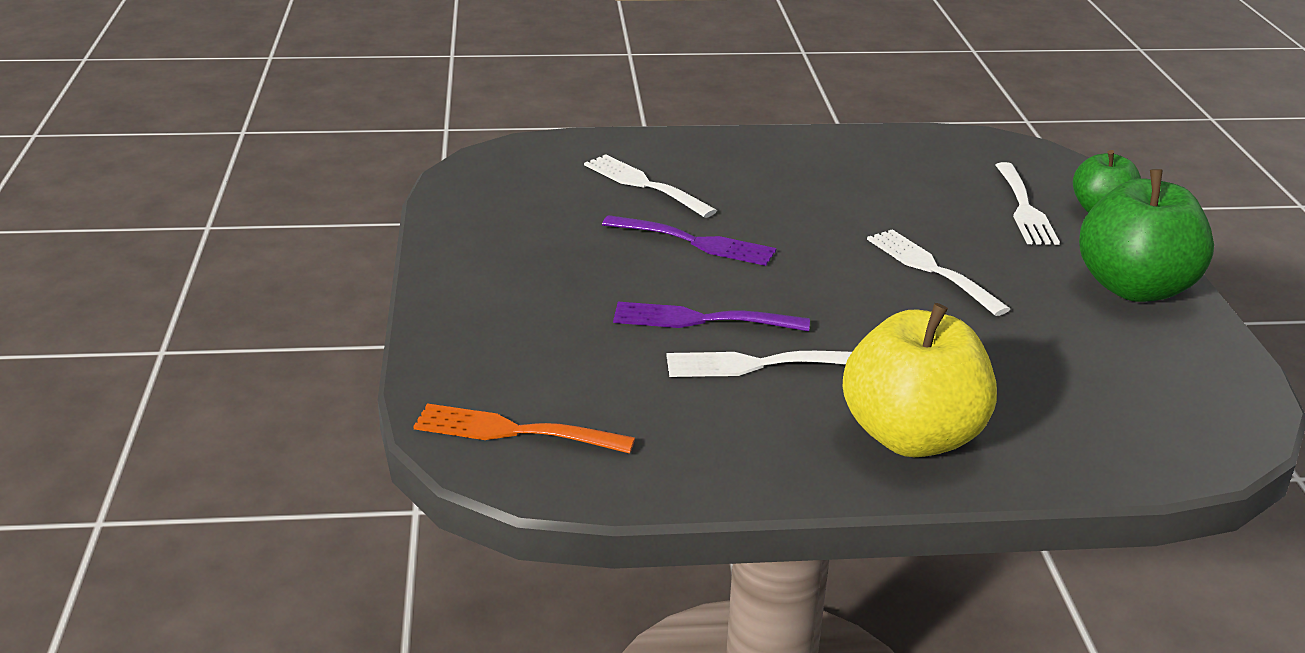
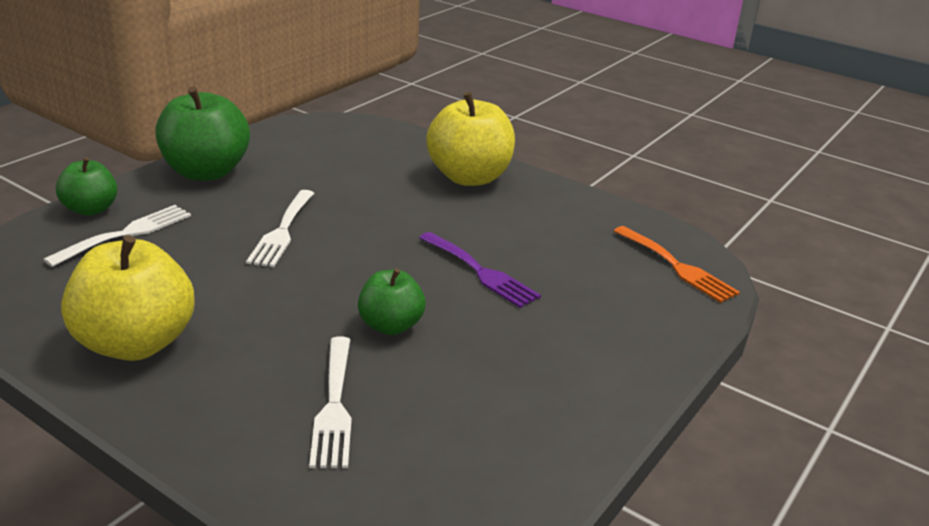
camera: 140 degrees left, 0 degrees up
purple fork [602,215,776,266] -> green apple [358,268,426,335]
white fork [666,351,852,377] -> none
none -> yellow apple [61,235,195,361]

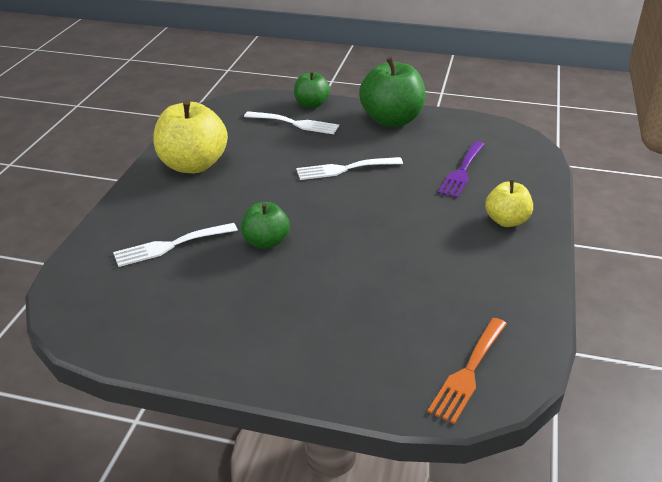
camera: 70 degrees right, 5 degrees up
purple fork [419,232,541,308] -> purple fork moved to [438,141,485,198]
yellow apple [426,92,515,186] -> yellow apple [485,179,533,227], size x0.58

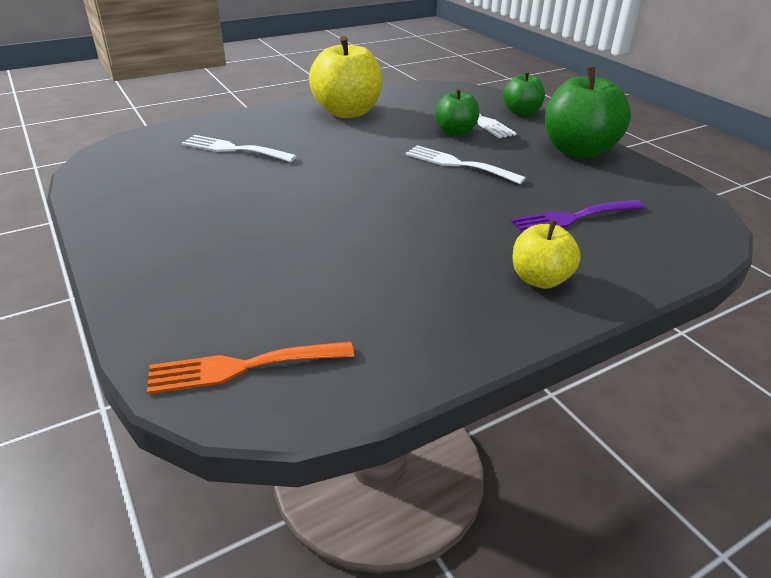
camera: 45 degrees right, 0 degrees up
green apple [241,202,290,249] -> green apple moved to [435,88,480,136]

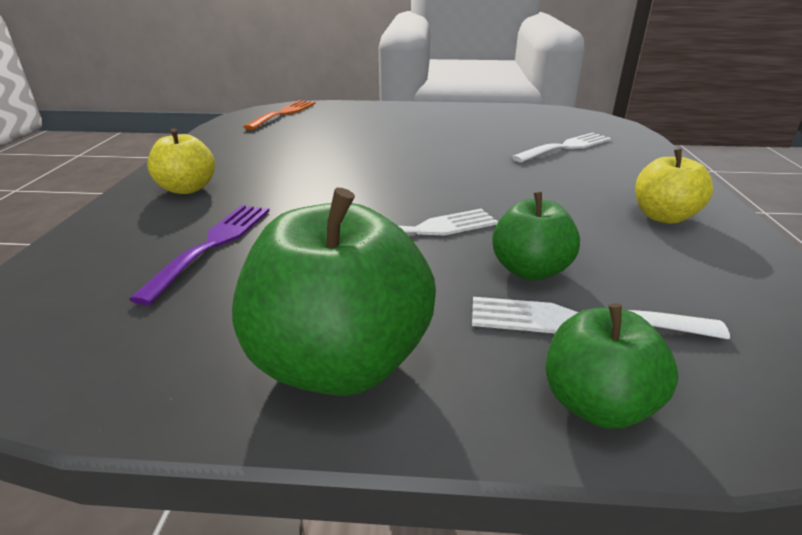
camera: 125 degrees right, 5 degrees down
yellow apple [309,36,382,118] -> yellow apple [635,149,713,224], size x0.58

